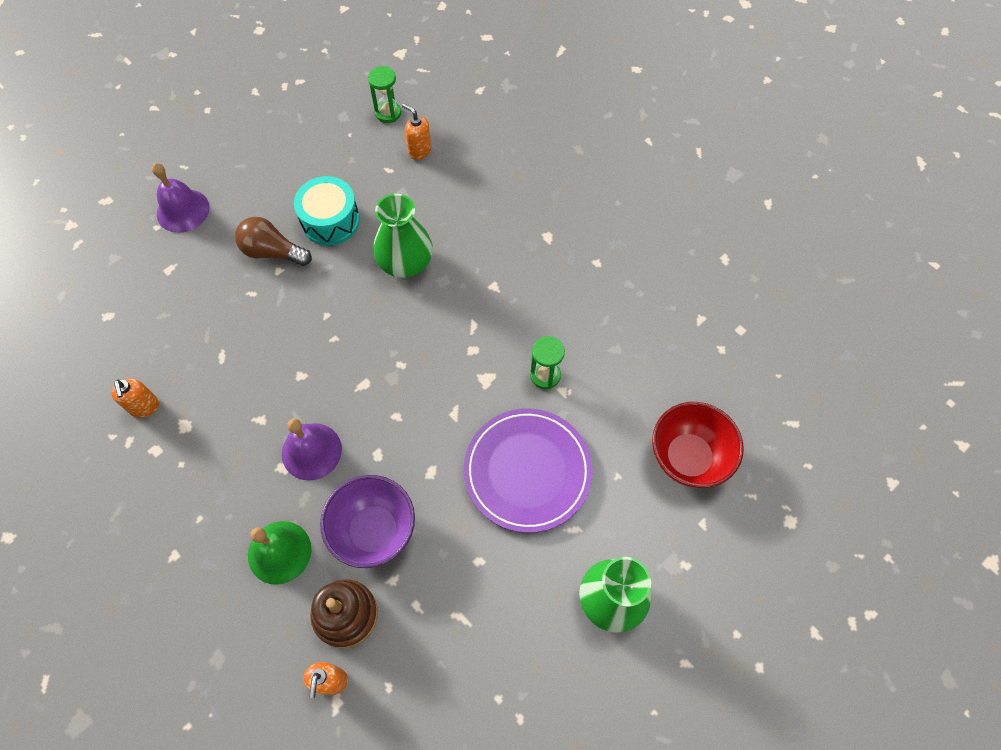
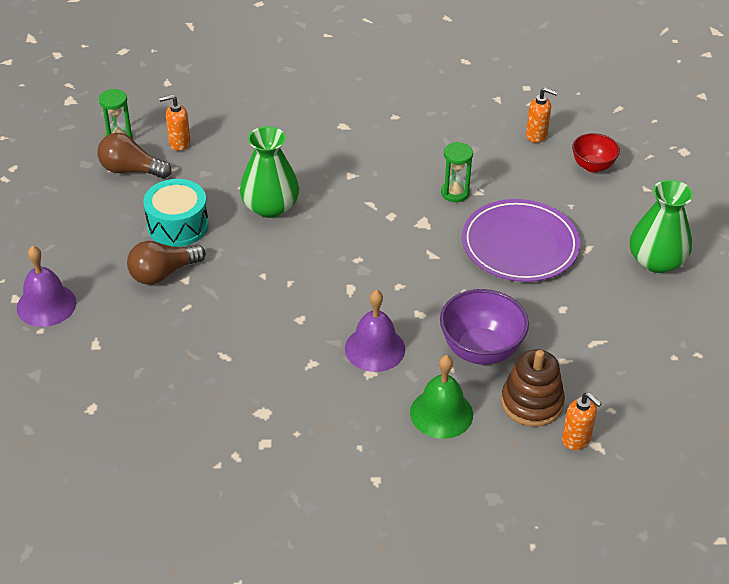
camera: 50 degrees left, 20 degrees down
orange soap dispenser [111,379,159,418] -> orange soap dispenser moved to [526,87,558,143]
red bowl [652,402,744,488] -> red bowl [572,133,620,173], size x0.62
none -> brown light bulb [98,133,172,179]

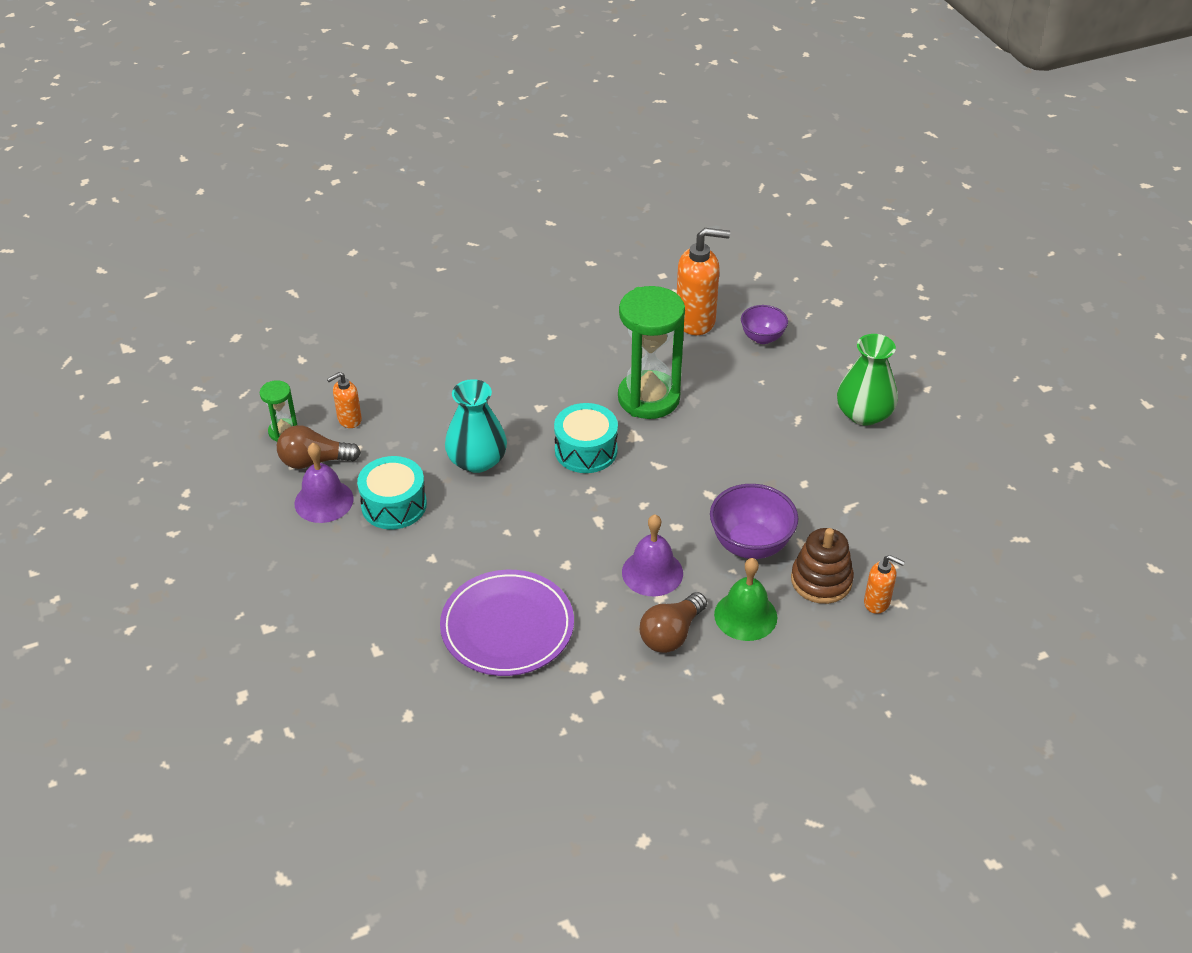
camera: 20 degrees left, 0 degrees up
purple bell [17,246,76,327] -> purple bell moved to [295,443,354,523]
brown light bulb [127,241,206,285] -> brown light bulb moved to [640,592,707,653]
green vase [240,126,299,218] -> turquoise vase [445,379,507,473]
green hourglass [441,142,473,202] -> green hourglass [618,286,685,419], size x2.15
purple plate [462,199,580,282] -> purple plate moved to [440,570,574,676]
orange soap dispenser [526,87,558,143] -> orange soap dispenser [677,228,730,335], size x1.87
red bowl [572,133,620,173] -> purple bowl [741,305,788,344]
none -> turquoise drum [554,403,618,473]

